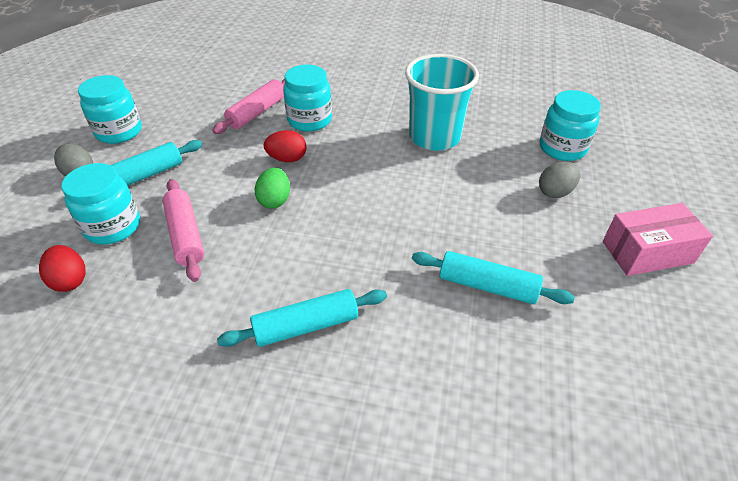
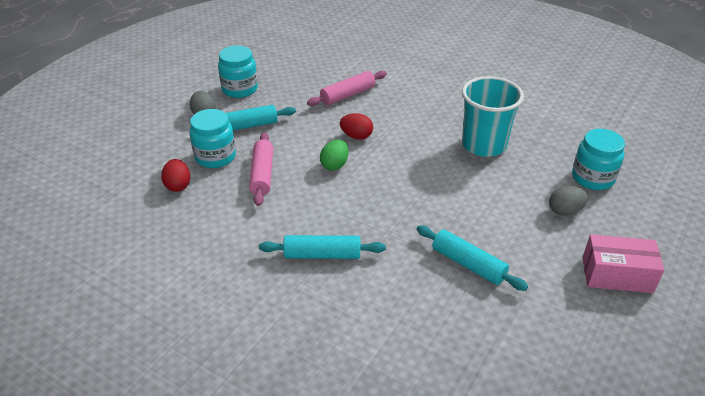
camera: 20 degrees right, 5 degrees down
turquoise jar [283,65,332,132] -> none

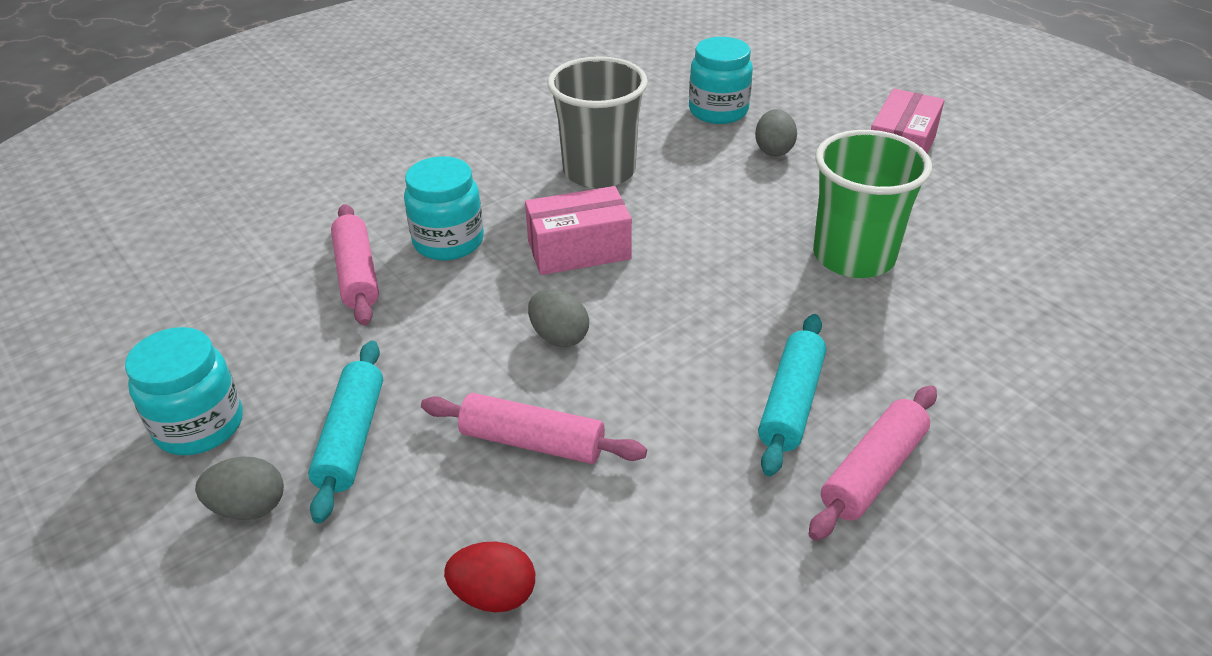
camera: 70 degrees left, 0 degrees up
turquoise jar [190,109,236,168] -> turquoise jar moved to [404,156,484,261]
green egg [320,140,349,171] -> grey egg [528,290,589,347]
red egg [340,113,373,140] -> none
turquoise rolling pin [417,225,528,291] -> green cup [813,130,932,278]
turquoise cup [462,76,524,157] -> grey cup [547,56,648,189]
none -> pink box [525,186,632,275]
none -> pink rolling pin [809,385,937,541]

